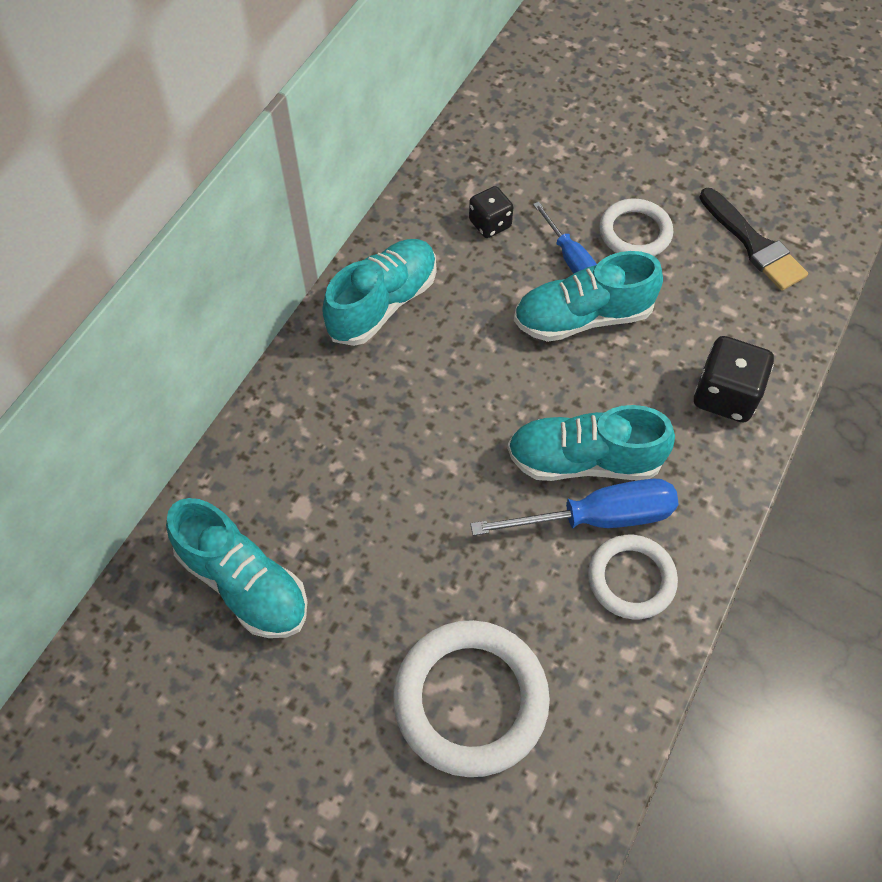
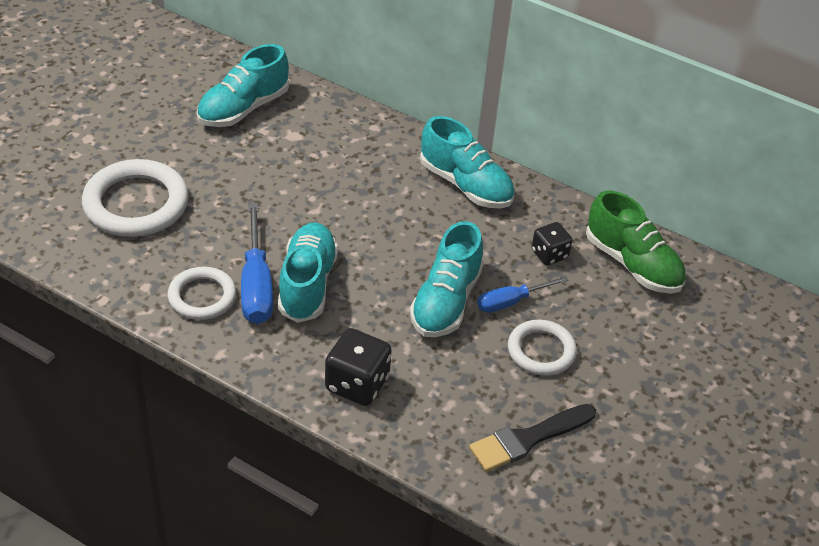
camera: 90 degrees right, 15 degrees down
turquoise shoe [514,251,663,342] -> turquoise shoe turned 150 degrees counterclockwise [410,221,484,337]
none -> green shoe [586,191,686,294]

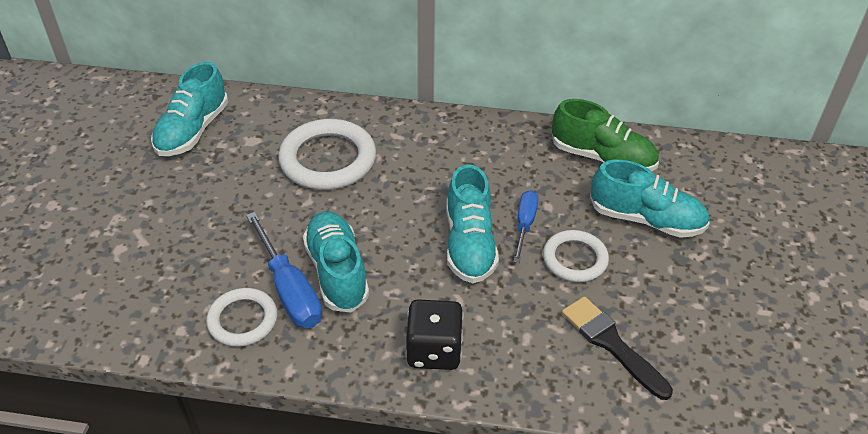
camera: 20 degrees left, 0 degrees up
white ring [82,159,189,237] -> white ring moved to [278,119,376,190]
turquoise shoe [420,116,514,208] -> turquoise shoe moved to [590,160,710,238]
black brush [469,404,596,472] -> black brush turned 105 degrees clockwise [562,296,673,400]
blue screwdriver [477,276,569,313] -> blue screwdriver turned 150 degrees clockwise [513,190,539,263]
black dice [532,222,572,266] -> none

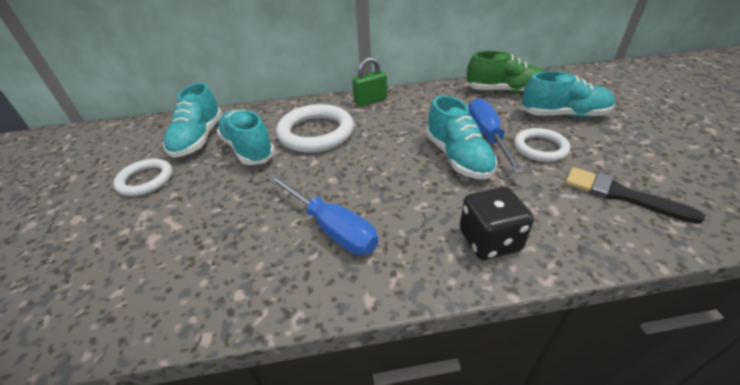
camera: 15 degrees left, 5 degrees down
white ring [206,288,277,347] -> white ring moved to [113,158,173,196]
turquoise shoe [303,211,369,313] -> turquoise shoe moved to [216,110,275,165]
blue screwdriver [513,190,539,263] -> blue screwdriver [469,98,524,174], size x1.60
none -> green padlock [352,57,387,107]

